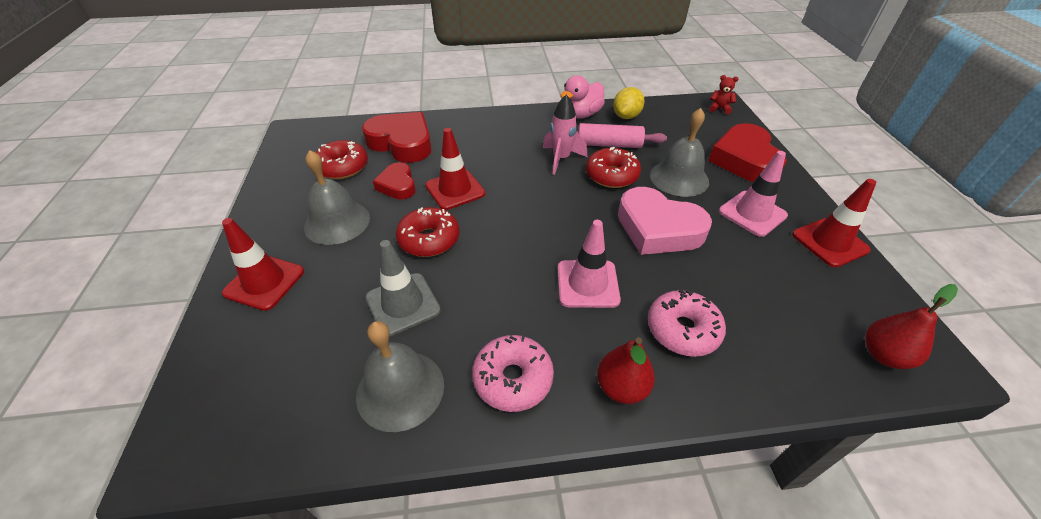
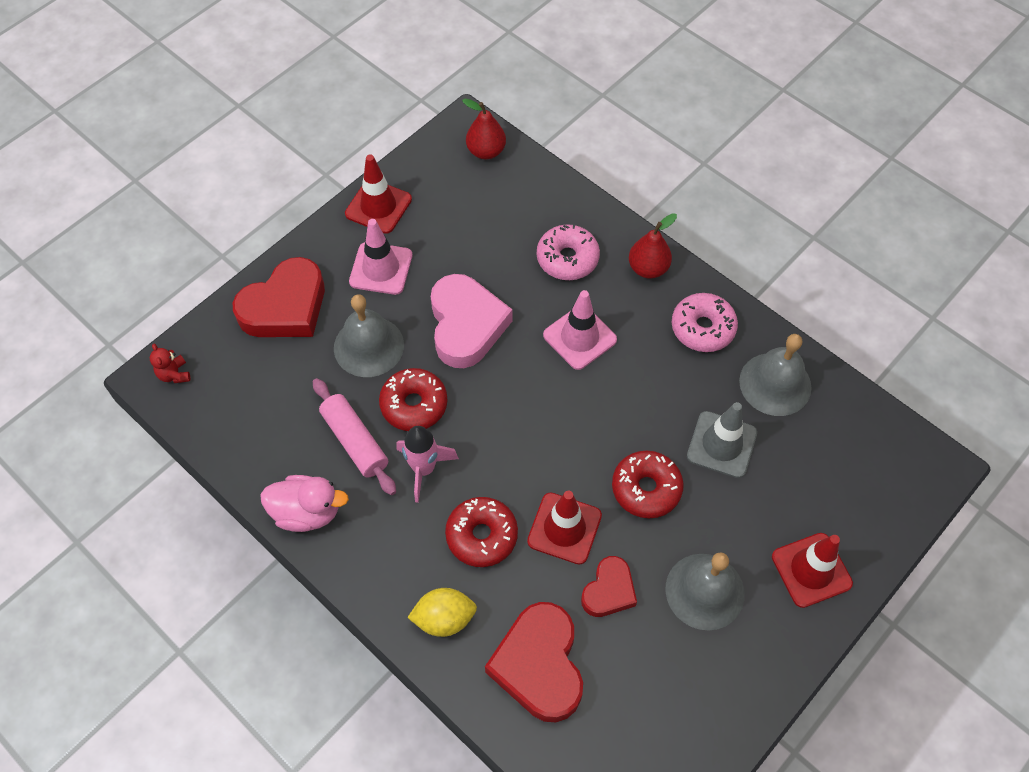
camera: 130 degrees left, 15 degrees up
red donut [315,140,368,179] -> red donut moved to [445,497,518,567]
yellow lemon [613,87,644,119] -> yellow lemon moved to [407,588,477,637]

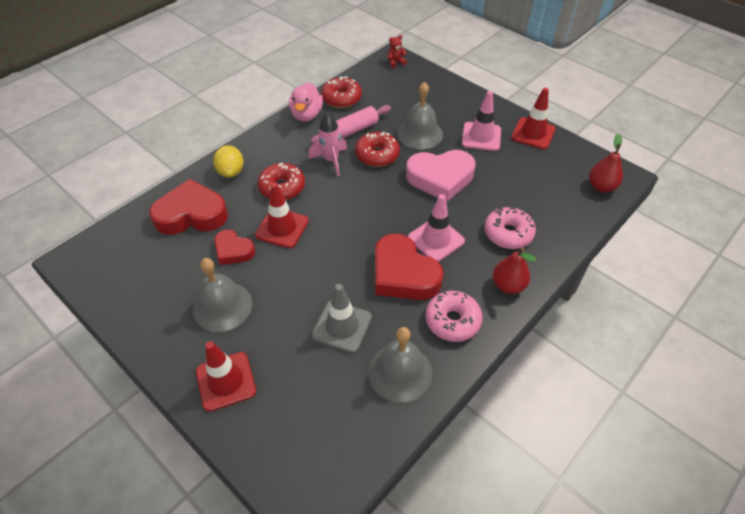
camera: 90 degrees right, 10 degrees down
red heart [233,257,325,337] -> red heart moved to [375,234,444,300]
red donut [612,451,684,518] -> red donut moved to [321,76,362,108]

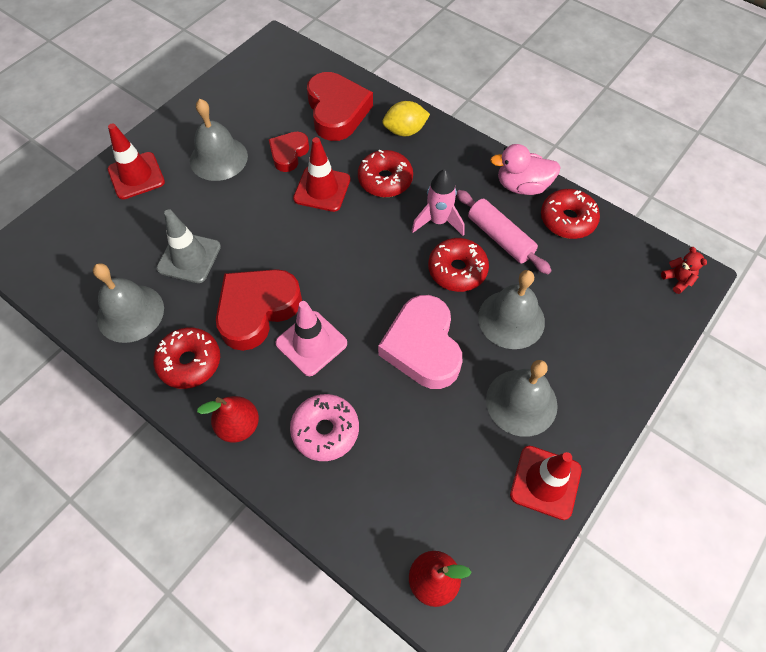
camera: 85 degrees right, 10 degrees up
pink donut [425,291,483,342] -> red donut [153,327,220,389]
pink traffic cone [462,91,501,151] -> grey bell [486,360,558,437]

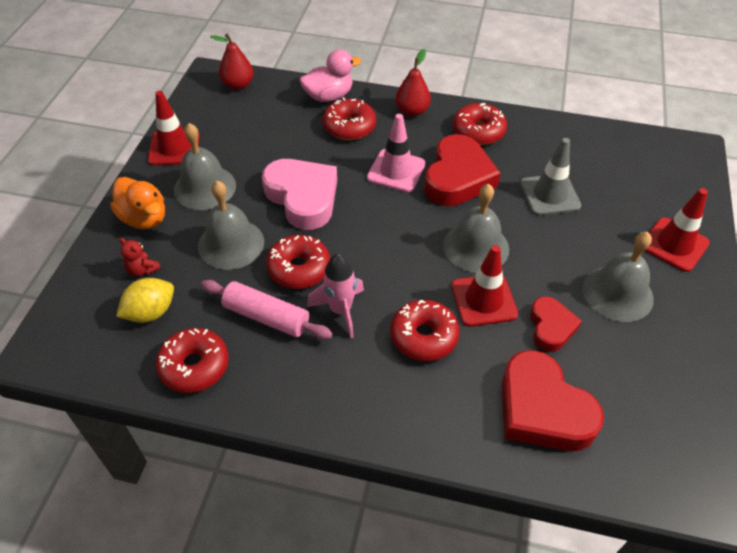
camera: 155 degrees right, 10 degrees down
grey bell [93,263,164,343] -> grey bell moved to [443,184,509,273]
pink donut [290,394,359,461] -> red donut [323,97,376,140]
yellow lemon [382,101,430,136] -> yellow lemon moved to [116,278,174,323]
pink duck [490,144,561,195] -> pink duck moved to [300,49,361,102]
red teddy bear [661,247,707,294] -> red teddy bear moved to [119,238,161,277]
none -> orange duck [110,177,165,229]

